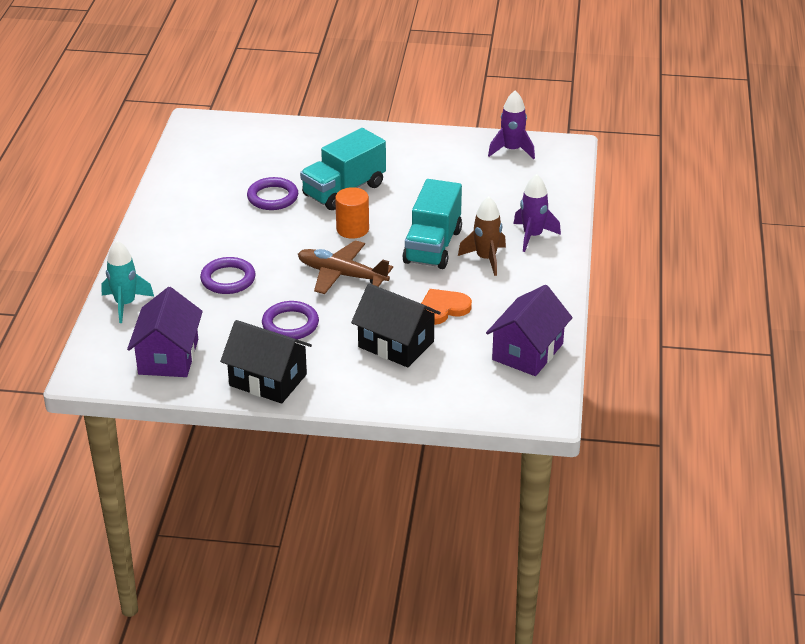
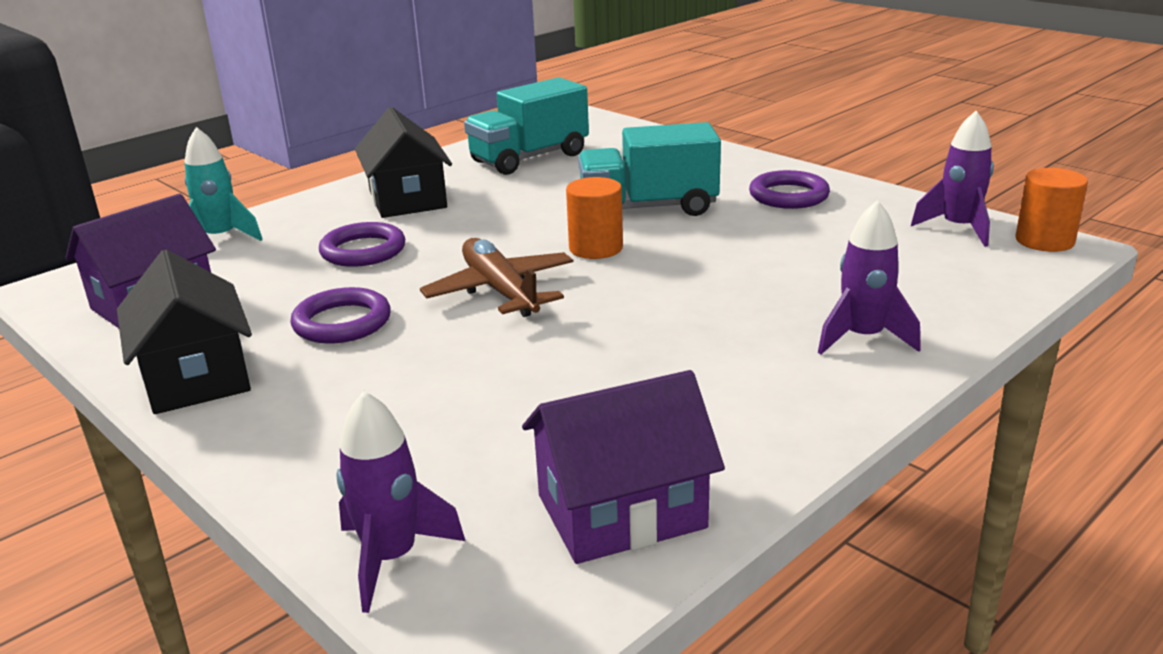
camera: 40 degrees right, 10 degrees down
purple ring [247,177,298,210] -> purple ring moved to [749,170,830,209]
black house [351,283,441,367] -> black house moved to [355,107,452,218]
turquoise truck [403,179,462,269] -> turquoise truck moved to [464,77,589,175]
orange heart [421,289,472,325] -> none
brown rocket [458,196,506,276] -> none
none -> purple rocket [336,391,465,613]
none -> orange cylinder [1016,168,1088,252]

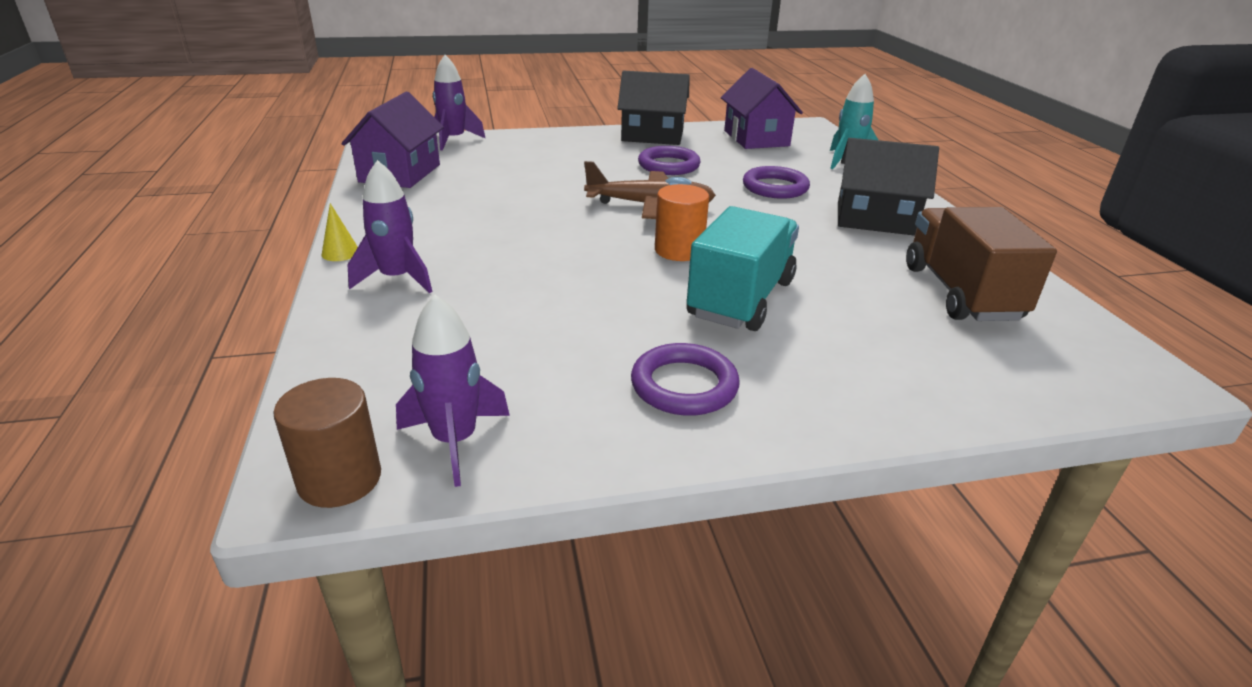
camera: 120 degrees right, 5 degrees up
turquoise truck [464,77,589,175] -> brown truck [906,207,1057,321]
orange cylinder [1016,168,1088,252] -> brown cylinder [273,378,381,508]
none -> yellow cone [322,203,358,261]

